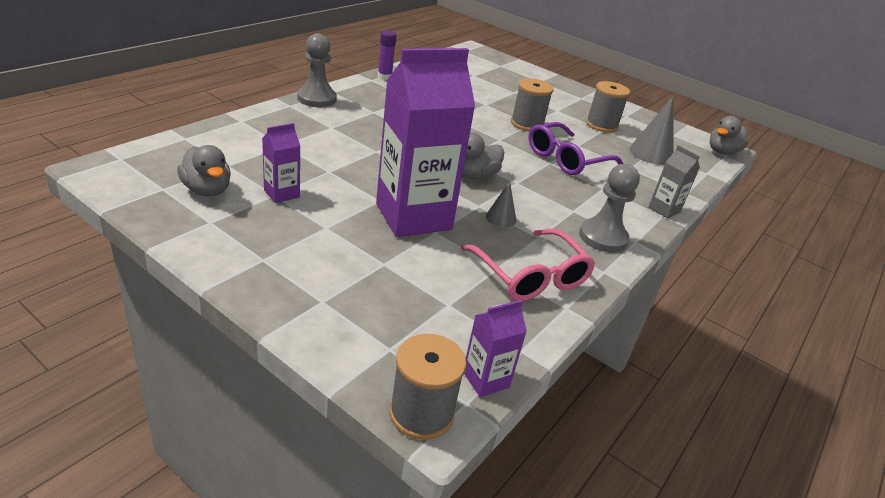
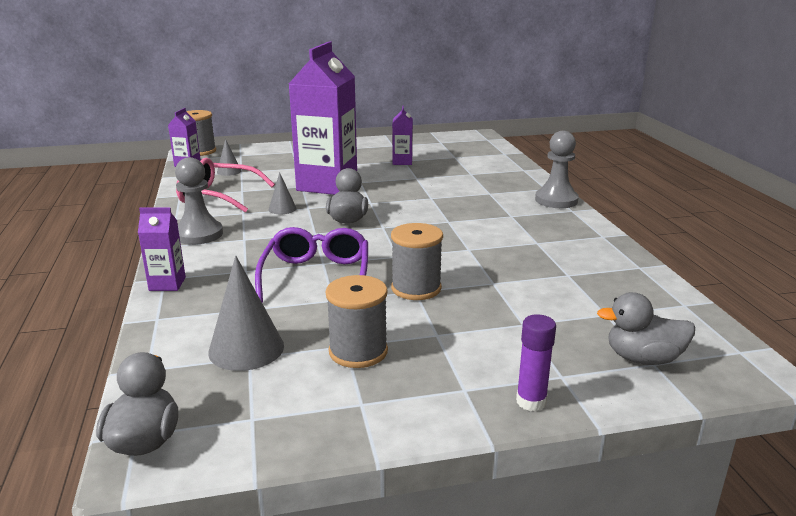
camera: 135 degrees right, 10 degrees down
grey duck [177,145,231,197] -> grey duck moved to [597,292,695,365]
purple glue stick [378,30,396,80] -> purple glue stick moved to [516,314,556,411]
grey carton [648,145,700,219] -> purple carton [138,207,186,291]
none -> grey cone [217,139,242,176]

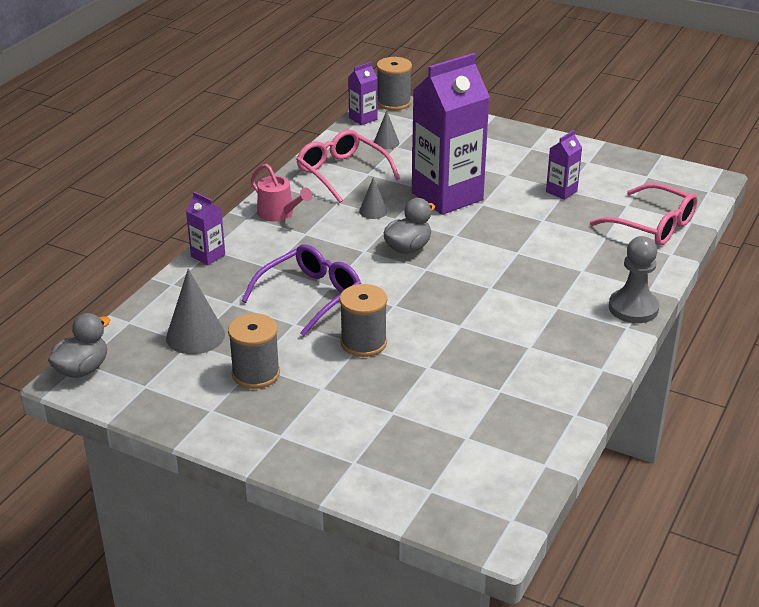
camera: 40 degrees right, 10 degrees up
grey pawn [175,157,223,245] -> pink watering can [251,164,312,221]
purple glue stick [516,314,556,411] -> none
grey duck [597,292,695,365] -> none
none -> pink glasses [590,183,698,246]

